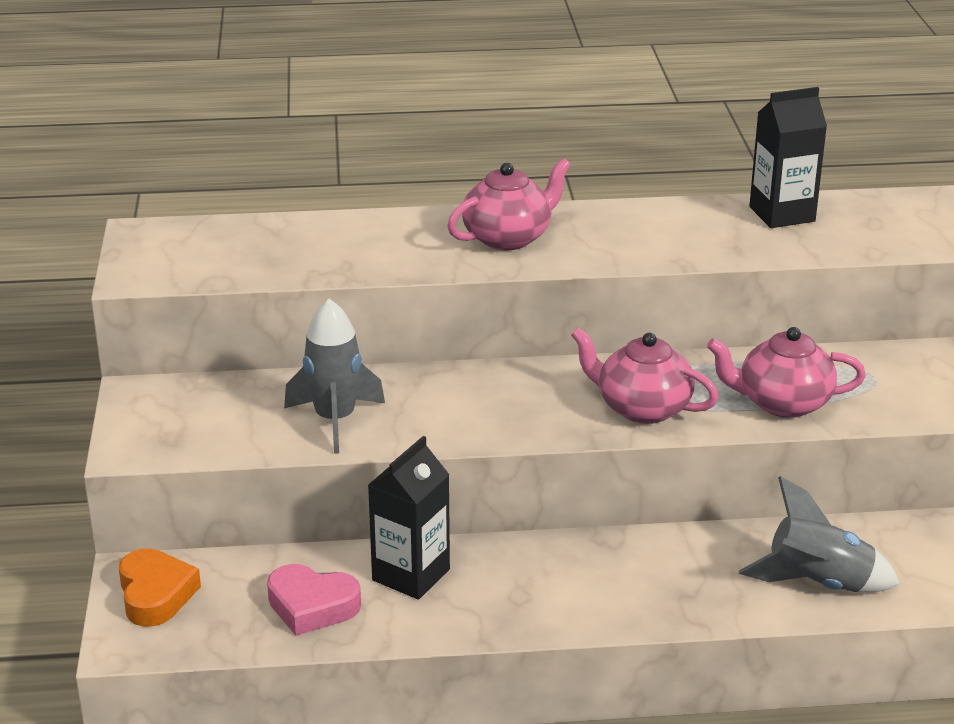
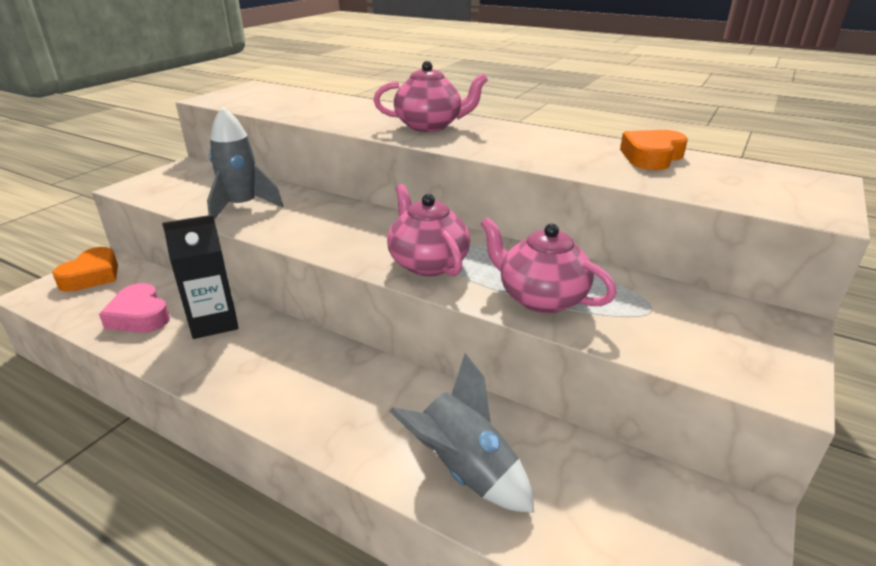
camera: 35 degrees right, 0 degrees up
black carton [749,87,827,228] -> orange heart [620,130,688,170]

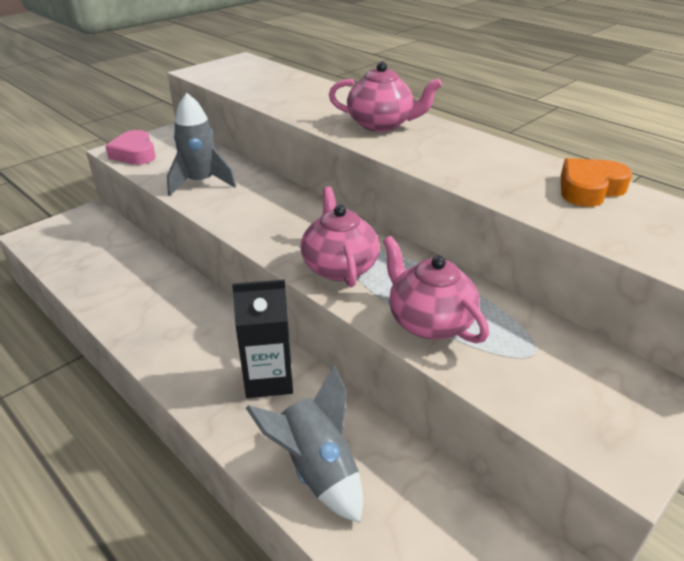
camera: 15 degrees right, 5 degrees up
orange heart [52,247,118,292] -> none
pink heart [99,283,170,333] -> pink heart moved to [105,130,156,165]
black carton [162,215,238,339] -> black carton moved to [232,279,293,398]

